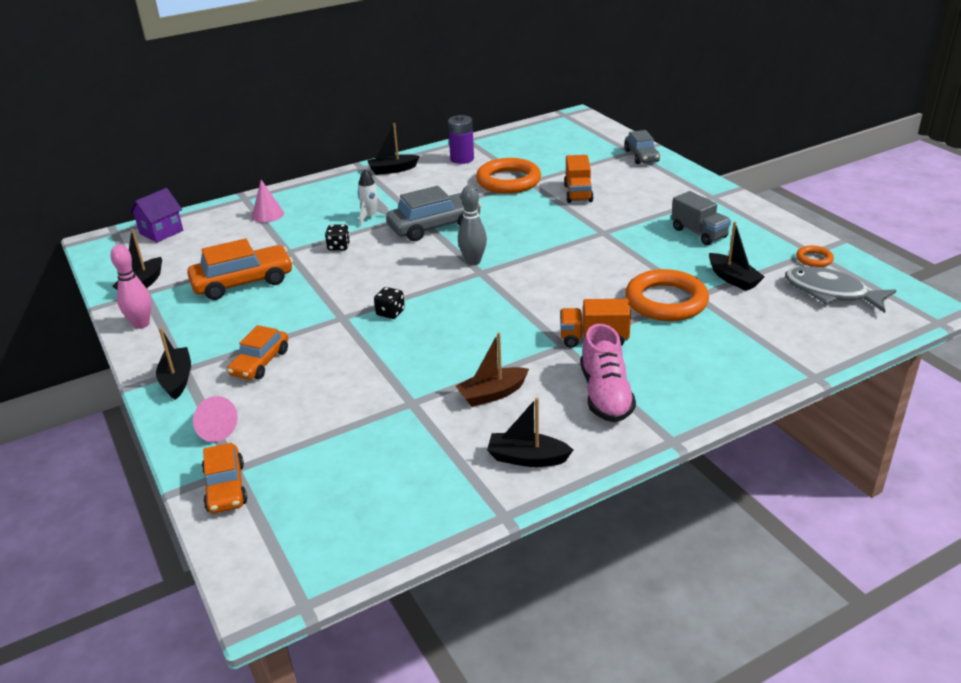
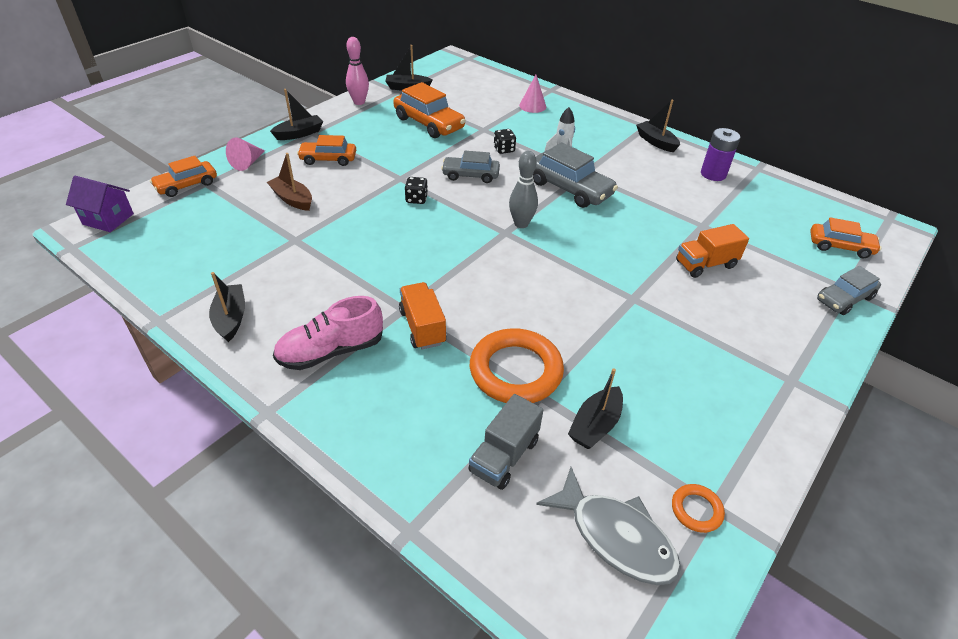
camera: 65 degrees right, 10 degrees up
purple house [129,188,183,243] -> purple house moved to [66,176,134,232]
brown boat [456,332,529,407] -> brown boat moved to [267,153,312,211]
orange ring [476,158,541,194] -> none
grey truck [671,191,731,245] -> grey truck moved to [468,394,543,490]
grey fish [785,266,896,313] -> grey fish turned 120 degrees clockwise [536,467,681,585]
none -> grey car [441,151,500,183]
none -> orange car [810,217,882,258]

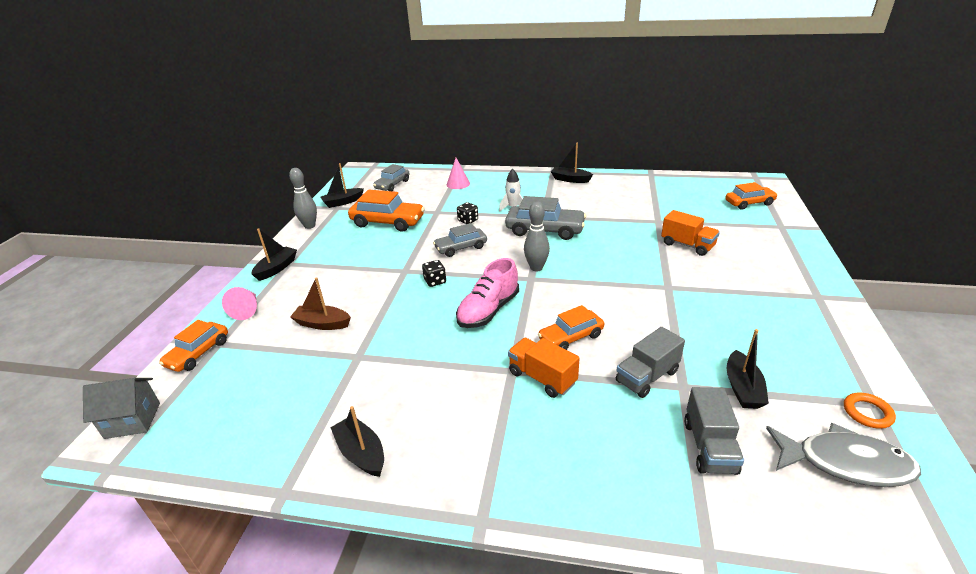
camera: 25 degrees left, 10 degrees down
purple house [66,176,134,232] -> grey house [83,378,160,439]
pink shoe [273,296,383,370] -> pink shoe moved to [456,258,519,328]
orange car [297,135,356,166] -> orange car moved to [538,305,604,350]
pink bowling pin [346,37,369,105] -> grey bowling pin [289,168,317,229]
orange ring [470,328,564,403] -> grey truck [616,327,685,398]
orange truck [676,224,749,278] -> orange truck turned 90 degrees counterclockwise [661,210,720,256]
purple battery [701,128,740,181] -> none
grey car [817,266,881,315] -> grey car moved to [373,164,409,191]

